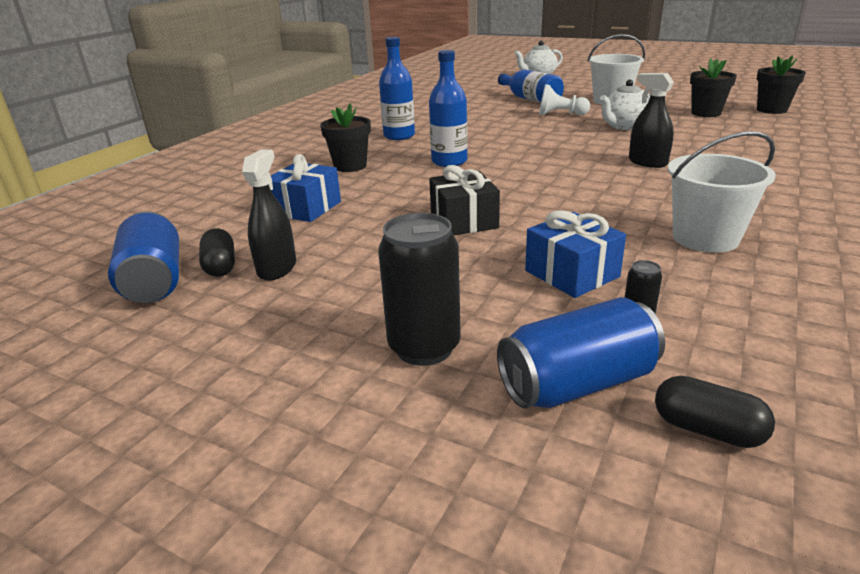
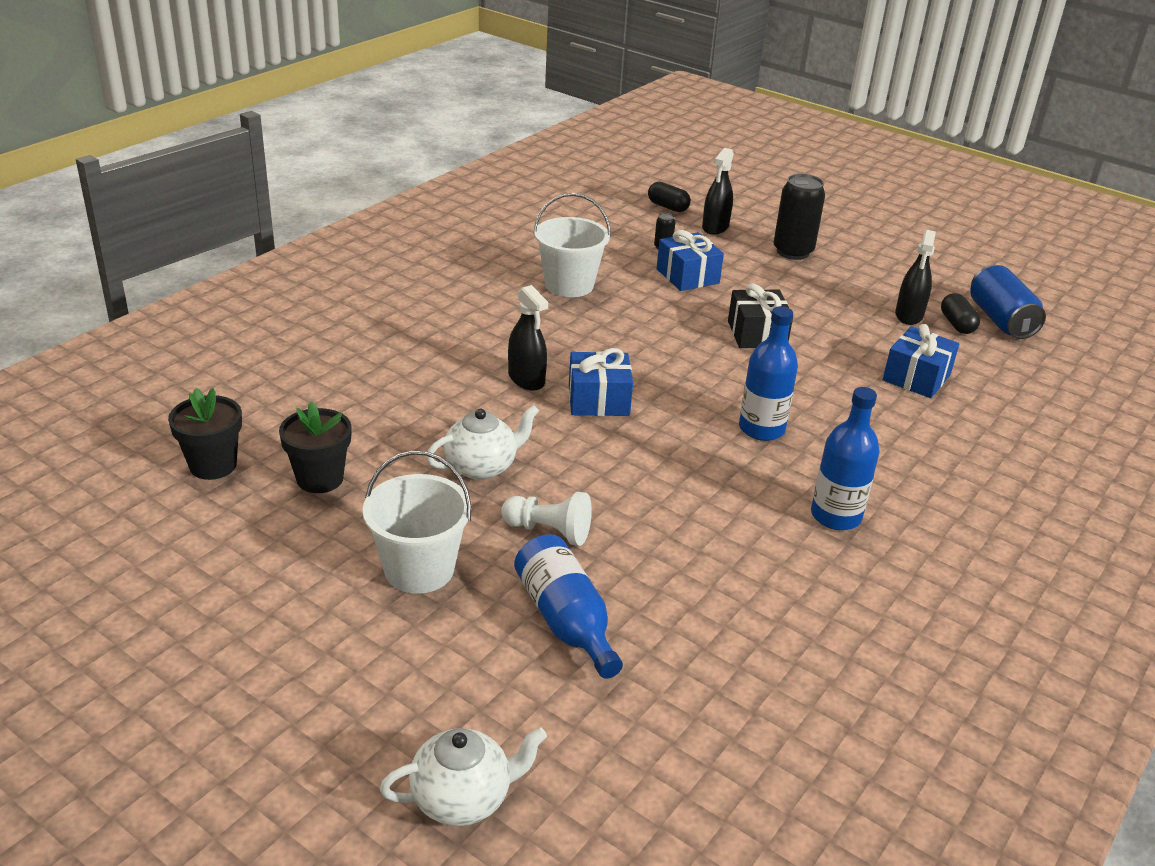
camera: 175 degrees left, 5 degrees up
black flower pot [320,103,371,172] -> none
blue can [497,297,665,409] -> black spray bottle [702,148,734,235]
none -> blue gift [569,348,633,416]

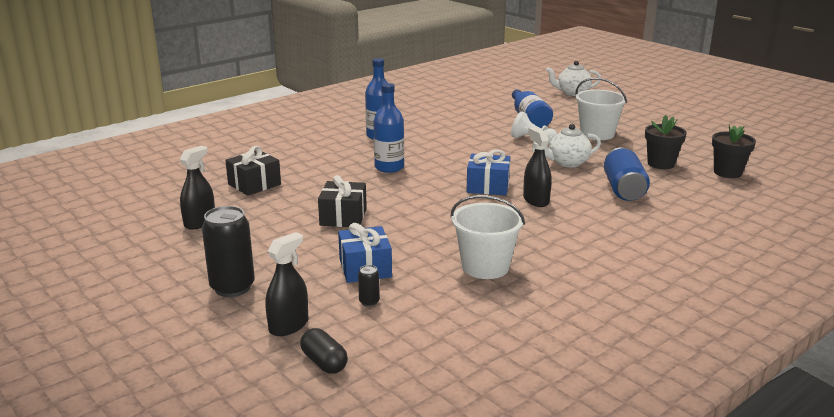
camera: 165 degrees left, 10 degrees down
blue gift [883,324,959,398] -> black gift [225,146,281,196]
black capsule [941,293,980,334] -> none
blue can [970,265,1046,339] -> blue can moved to [604,148,650,201]

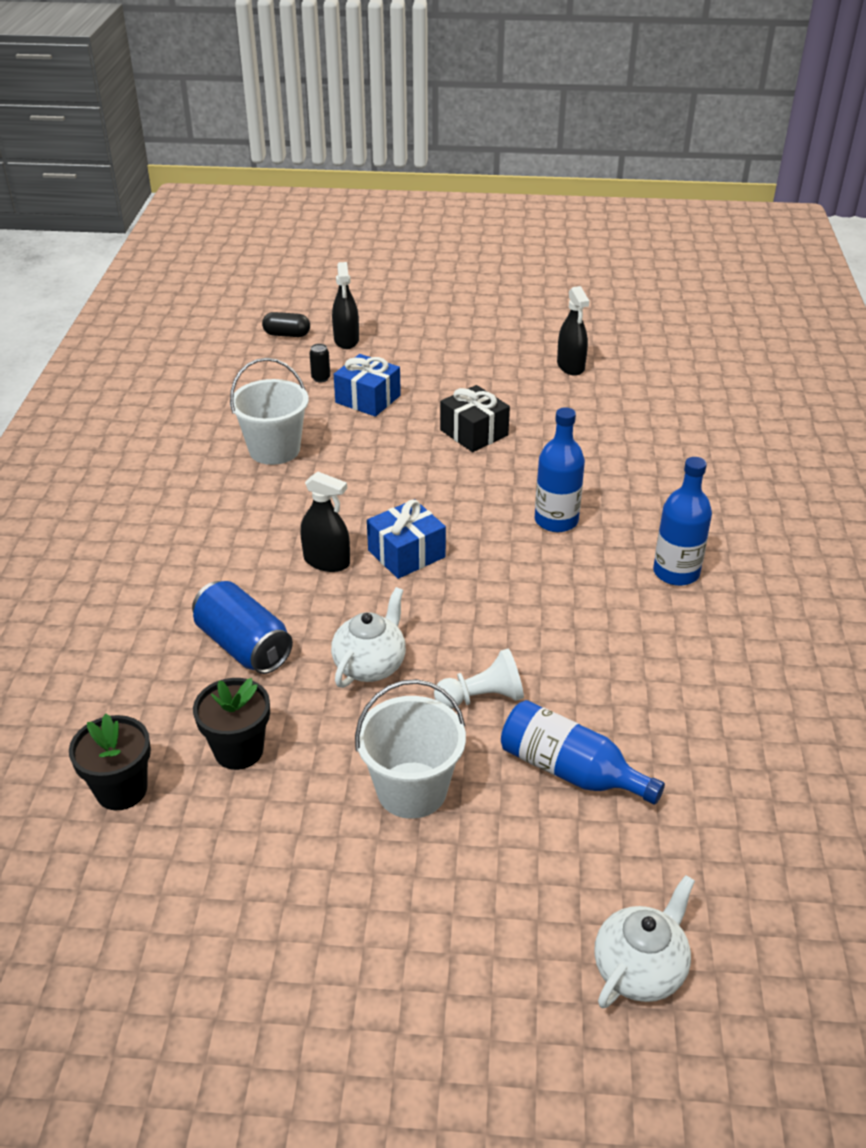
camera: 135 degrees right, 15 degrees up
black can [202,206,255,297] -> none
black gift [225,146,281,196] -> none

